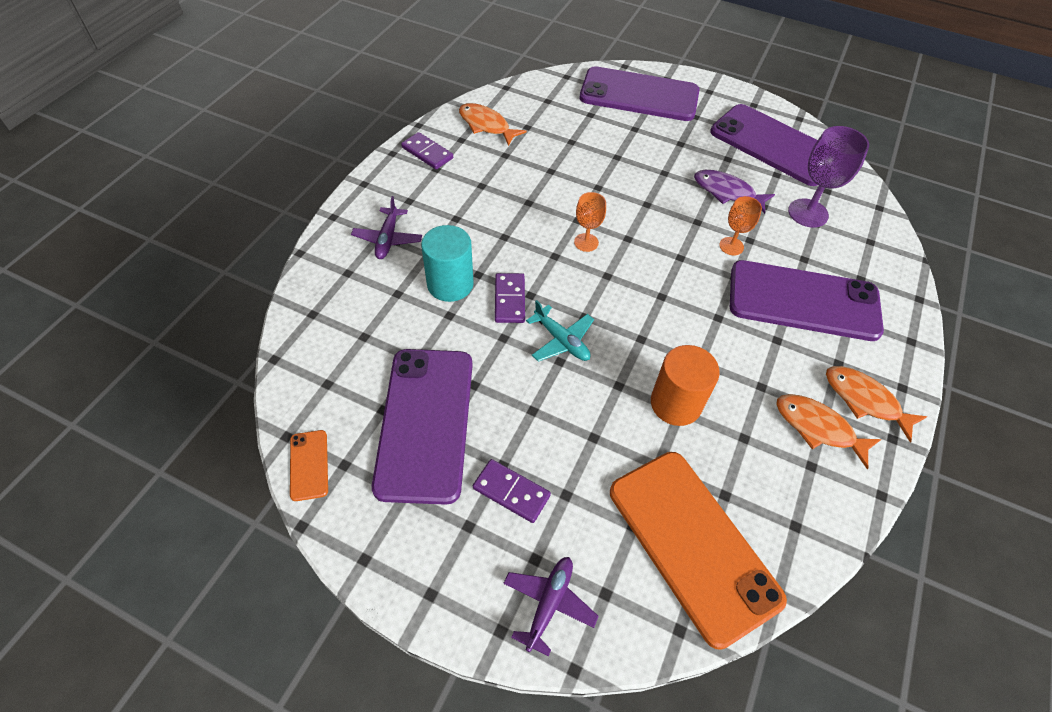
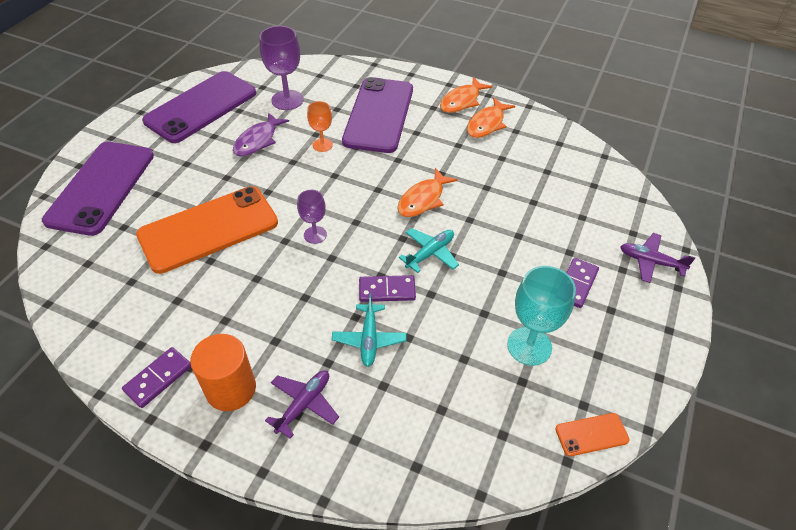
camera: 90 degrees left, 5 degrees down
purple plane [351,196,422,259] -> purple plane turned 60 degrees counterclockwise [265,371,339,439]
purple phone [372,349,473,505] -> turquoise goblet [507,266,576,366]
turquoise cylinder [421,225,474,302] -> turquoise plane [332,293,407,367]
orange fish [459,103,527,146] -> orange fish moved to [397,168,458,217]
orange goblet [574,192,606,252] -> purple goblet [297,190,327,244]
orange phone [610,452,787,650] -> orange phone moved to [136,186,278,274]
orange cylinder [651,345,720,426] -> orange cylinder moved to [190,334,256,411]

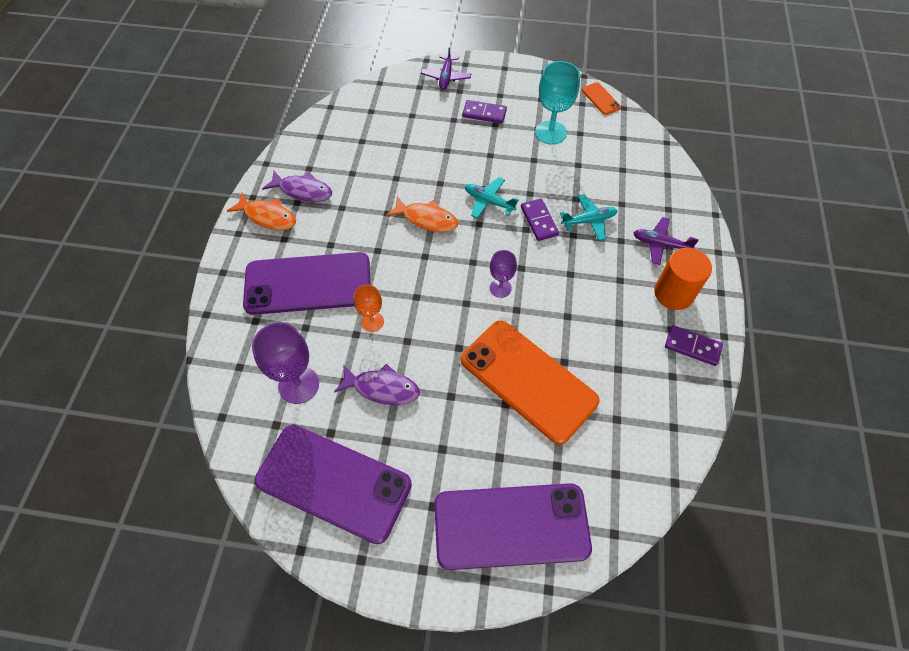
camera: 105 degrees left, 10 degrees up
orange fish [467,97,515,138] -> purple fish [262,171,332,202]

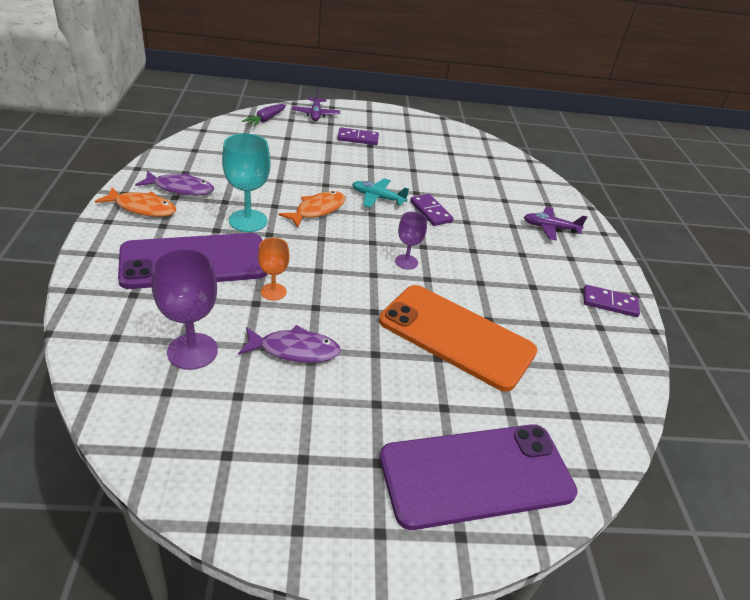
camera: 15 degrees left, 20 degrees down
purple phone [254,425,412,544] -> none
orange fish [386,196,458,232] -> orange fish turned 60 degrees counterclockwise [278,191,345,228]
turquoise goblet [535,61,580,144] -> turquoise goblet moved to [222,133,271,232]
turquoise plane [560,194,617,241] -> none
orange phone [582,82,621,115] -> none
orange cylinder [654,248,712,310] -> none
none -> purple carrot [242,104,286,127]

